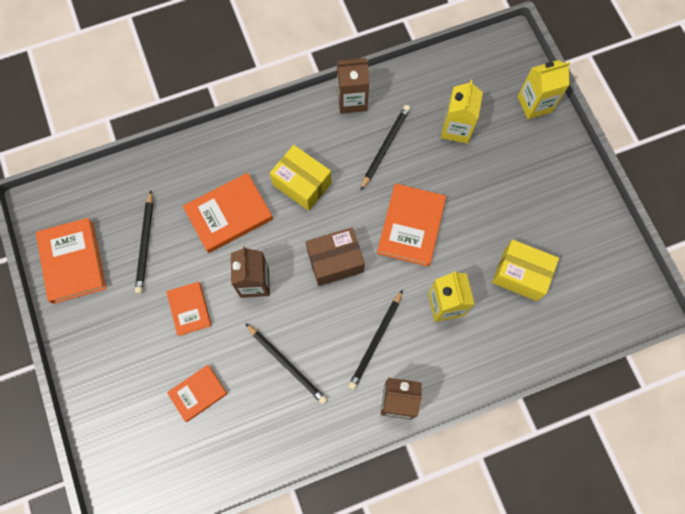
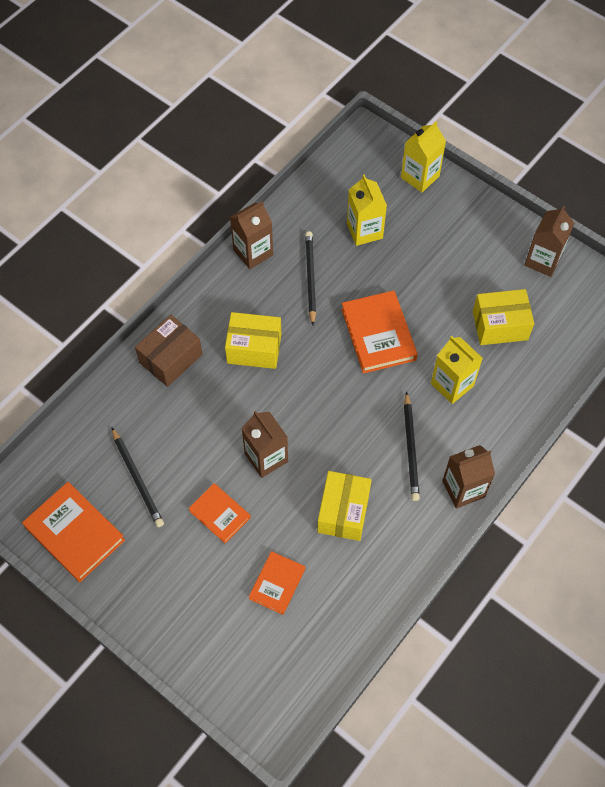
camera: 30 degrees left, 10 degrees down
orange book [183,173,273,253] -> none
black pencil [245,323,328,404] -> yellow box [317,471,371,541]
brown box [306,227,365,286] -> brown box moved to [135,315,203,387]
none -> brown carton [524,206,574,277]

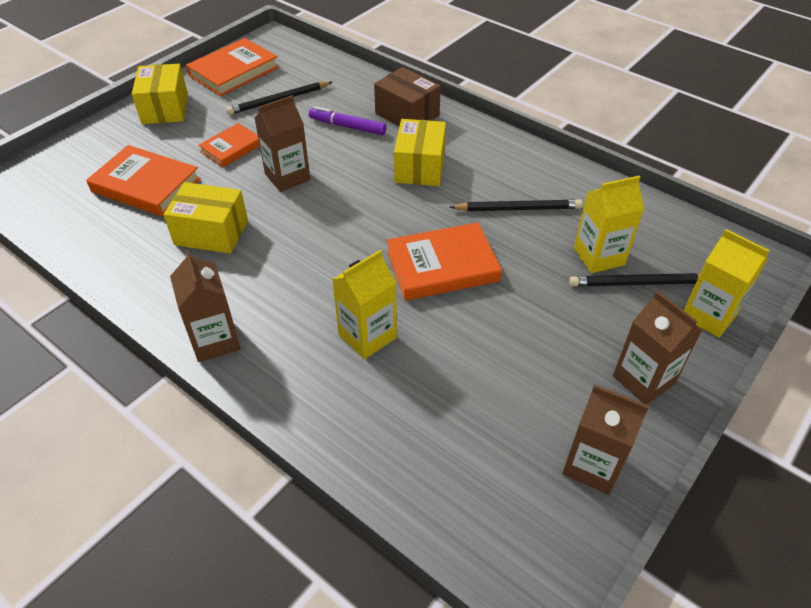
camera: 90 degrees right, 15 degrees down
brown carton [230,201,273,269] -> brown carton moved to [613,290,703,405]
orange book [249,551,305,615] -> orange book [86,145,201,216], size x1.63
black pencil [404,391,420,501] -> black pencil moved to [569,273,700,287]
yellow box [473,289,534,345] -> yellow box moved to [132,64,188,124]
none -> purple marker [309,106,387,135]

